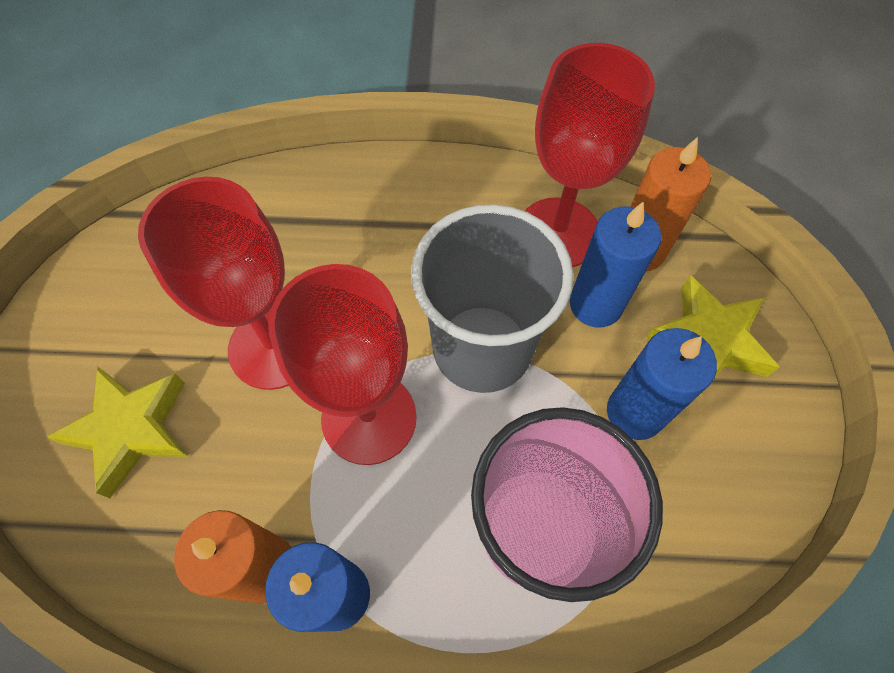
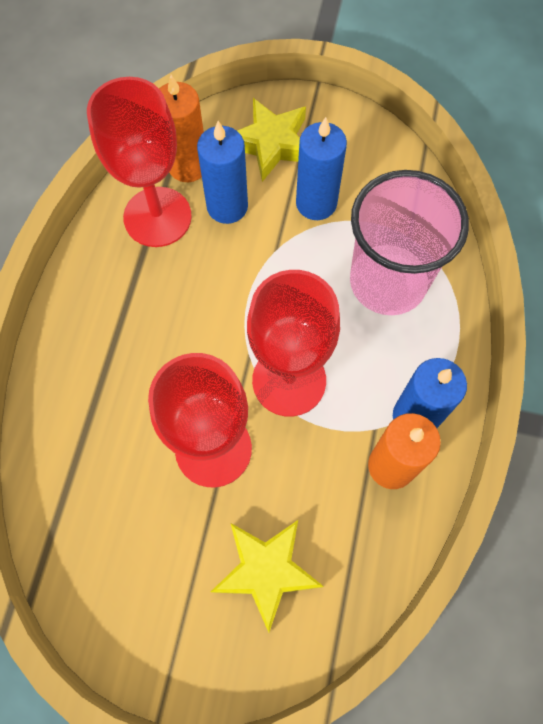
camera: 80 degrees left, 5 degrees up
grey cup [411,204,574,393] -> none

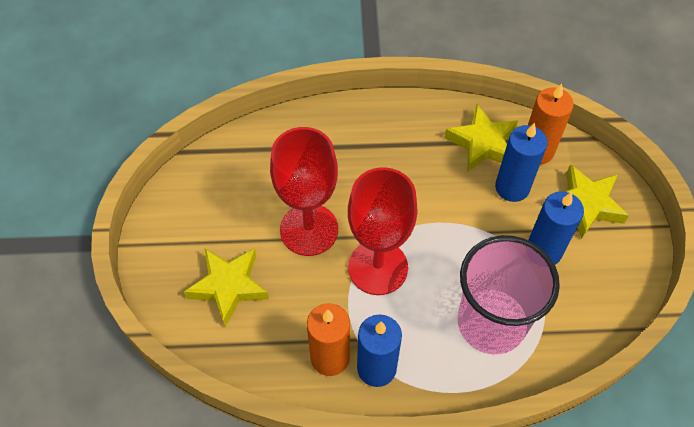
camera: 75 degrees right, 10 degrees down
red goblet [87,77,192,247] -> yellow star [444,104,519,172]

